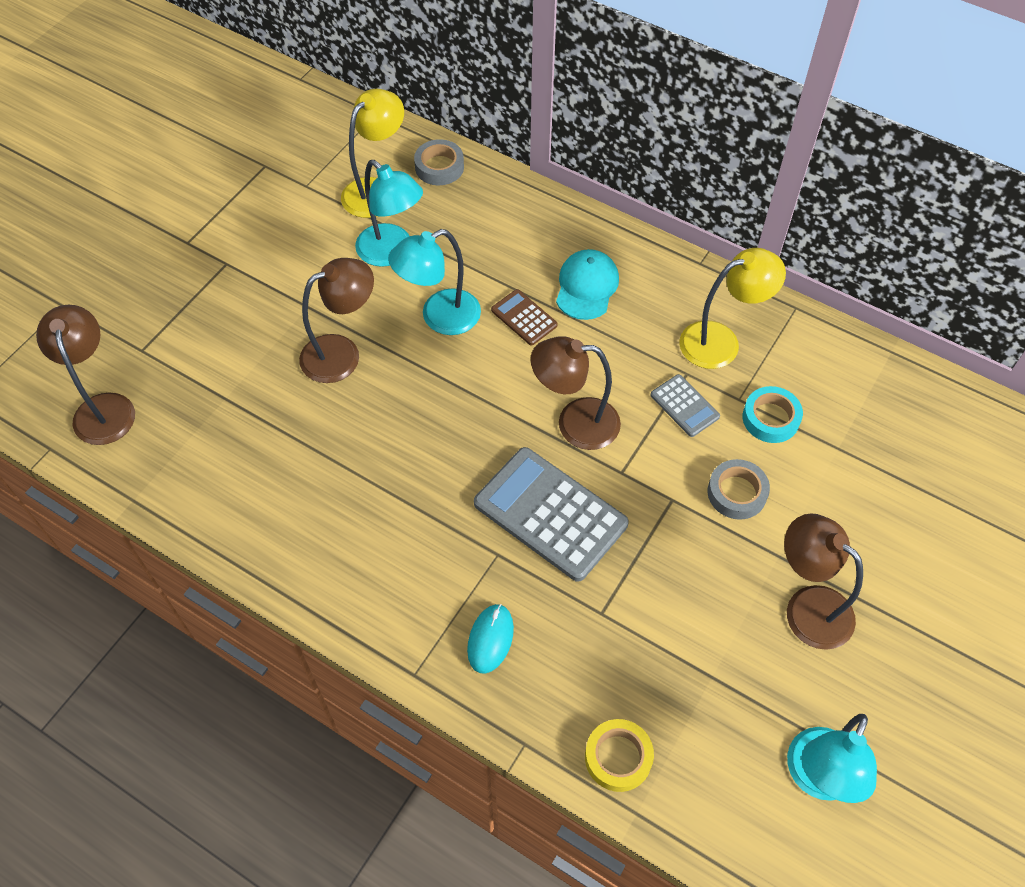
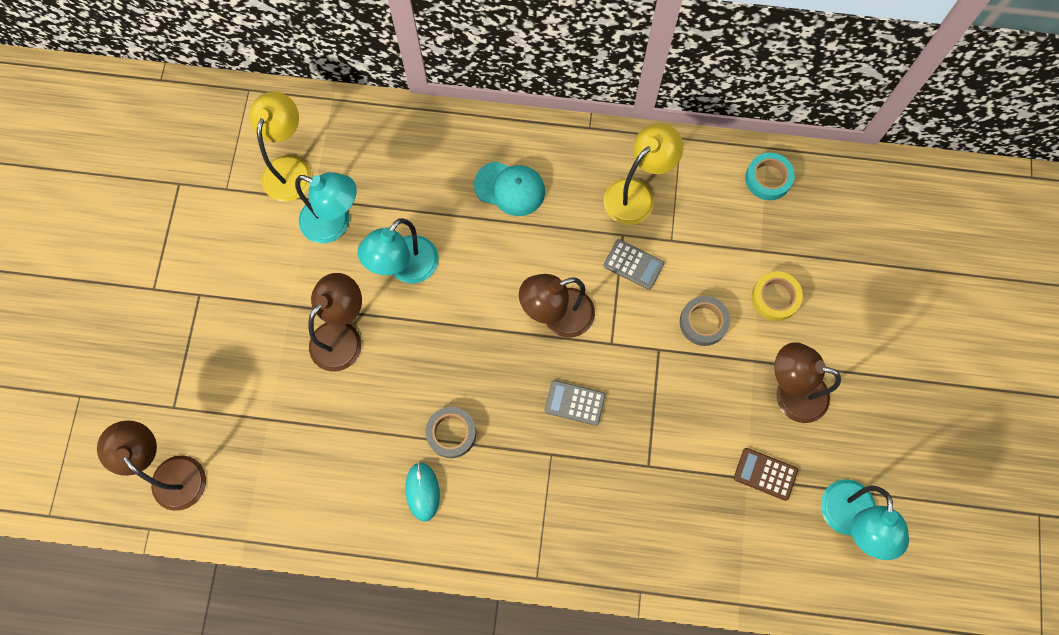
camera: 25 degrees left, 15 degrees up
grey tape [414,139,464,185] -> grey tape moved to [425,407,476,458]
turquoise mouse [467,604,514,674] -> turquoise mouse moved to [405,462,440,521]
grey calculator [474,447,629,582] -> grey calculator [544,380,606,426], size x0.49
brown calculator [491,289,558,346] -> brown calculator moved to [734,448,798,501]
turquoise cap [556,249,619,320] -> turquoise cap turned 120 degrees clockwise [474,161,545,216]
yellow tape [585,719,654,792] -> yellow tape moved to [751,271,803,321]
turquoise tape [743,386,803,443] -> turquoise tape moved to [745,152,795,200]

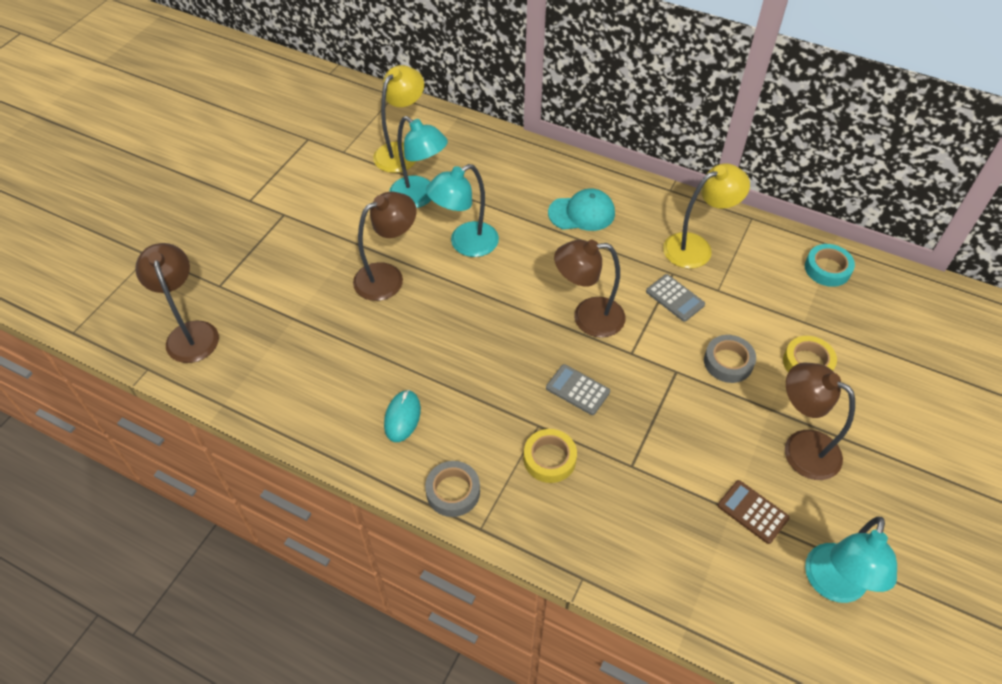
camera: 20 degrees right, 20 degrees down
grey tape [425,407,476,458] -> grey tape moved to [425,461,480,517]
turquoise cap [474,161,545,216] -> turquoise cap turned 45 degrees counterclockwise [548,188,615,231]
none -> yellow tape [524,429,577,483]

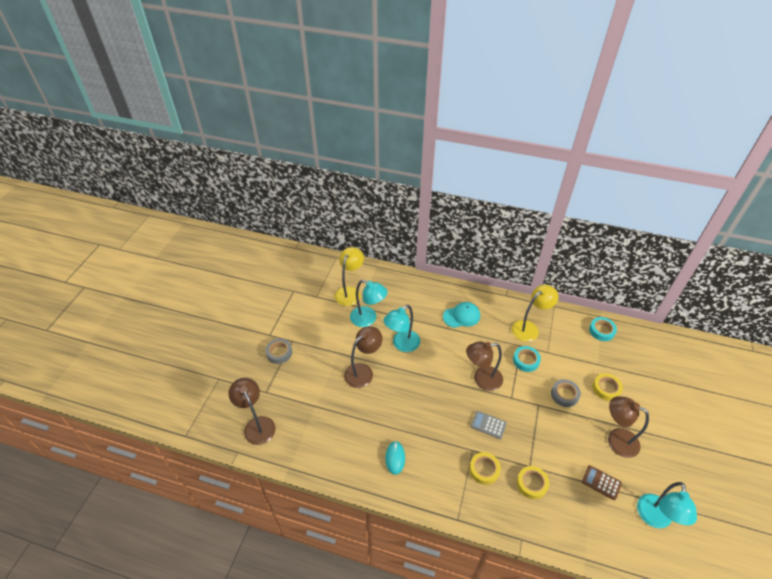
camera: 10 degrees left, 5 degrees down
grey tape [425,461,480,517] -> grey tape moved to [265,338,292,364]
grey calculator [646,274,705,322] -> turquoise tape [513,346,541,372]
none -> yellow tape [517,466,549,499]

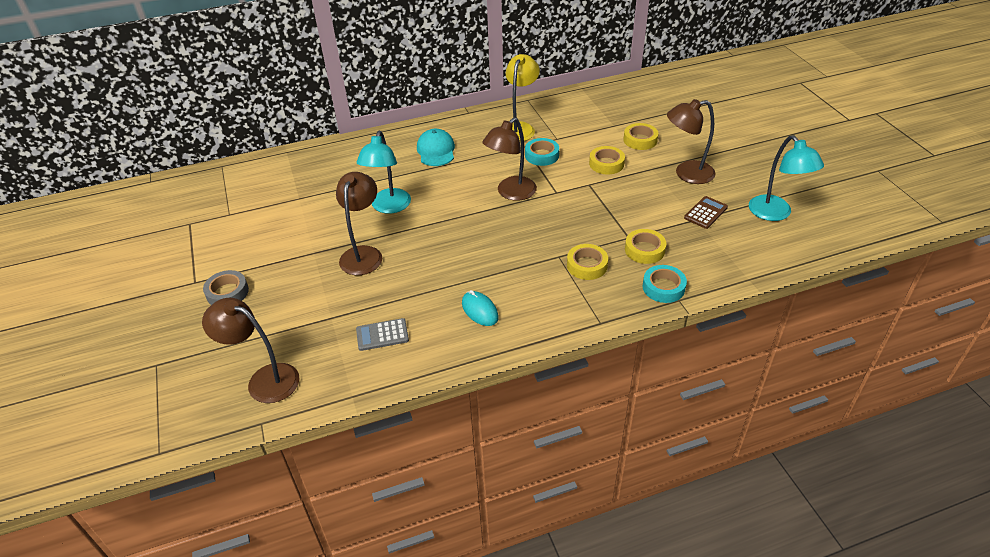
camera: 35 degrees left, 5 degrees down
yellow lamp [335,247,364,306] -> none
turquoise lamp [350,280,388,327] -> none
turquoise cap [443,302,480,328] -> turquoise cap turned 45 degrees counterclockwise [417,129,455,166]
grey calculator [471,411,507,439] -> grey calculator moved to [356,318,409,351]
grey tape [551,379,581,407] -> yellow tape [589,146,625,174]
brown calculator [582,465,622,500] -> brown calculator turned 135 degrees clockwise [684,196,728,229]
turquoise tape [589,317,617,341] -> turquoise tape moved to [643,265,687,303]

